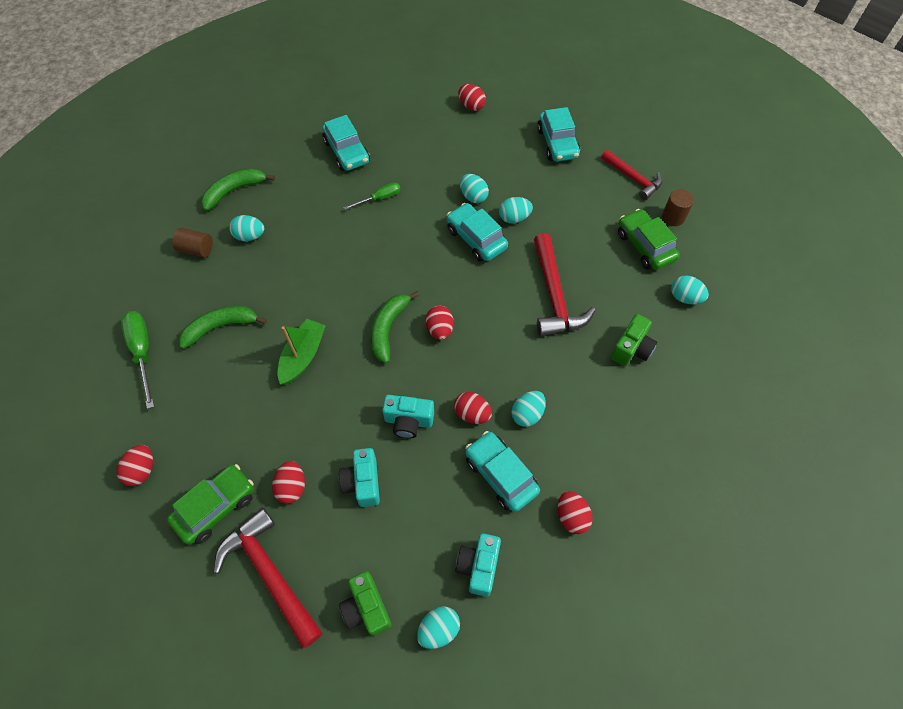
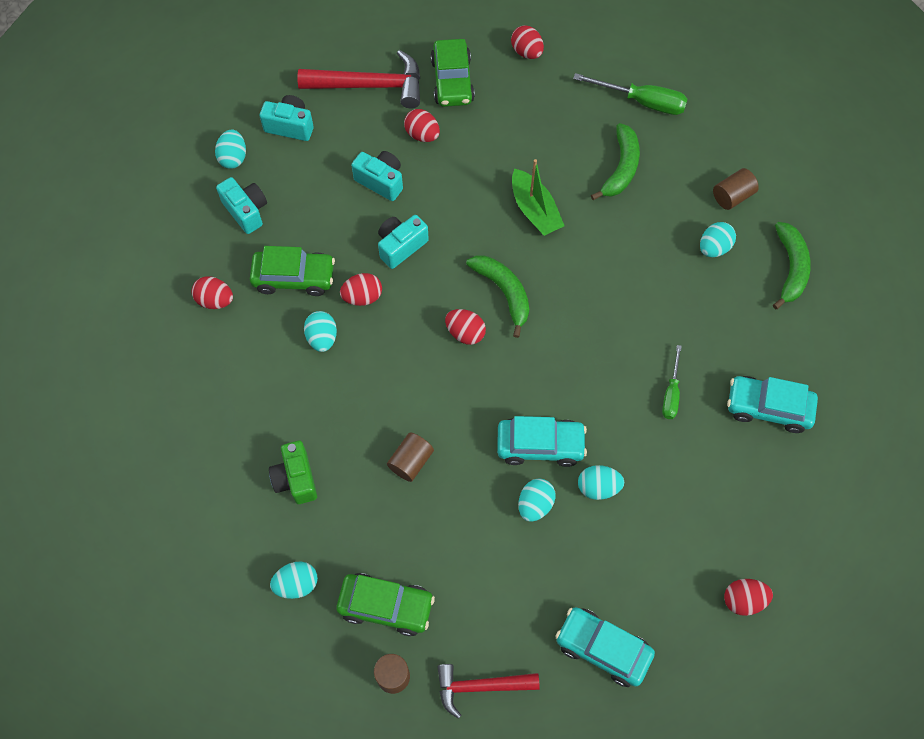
camera: 130 degrees right, 5 degrees up
green camera [339,571,391,636] -> turquoise camera [259,95,314,141]
turquoise car [465,431,540,512] -> green car [250,246,335,296]
red hammer [534,233,596,336] -> brown cylinder [387,432,434,482]

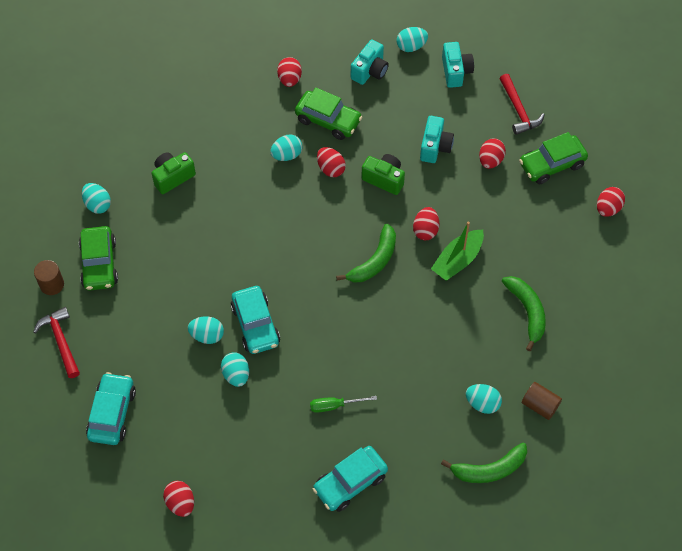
camera: 70 degrees right, 5 degrees down
green car [250,246,335,296] -> green car turned 45 degrees counterclockwise [295,87,362,140]
red hammer [297,50,420,109] -> red hammer [499,74,545,135], size x0.66
turquoise camera [378,215,429,269] -> green camera [361,154,405,195]
brown cylinder [387,432,434,482] -> none
red egg [445,309,486,345] -> red egg moved to [413,207,439,240]
green screwdriver [573,73,687,115] -> none
green banana [591,123,640,200] -> green banana turned 105 degrees counterclockwise [502,276,546,351]
turquoise car [727,376,818,433] -> turquoise car turned 120 degrees counterclockwise [313,446,388,512]

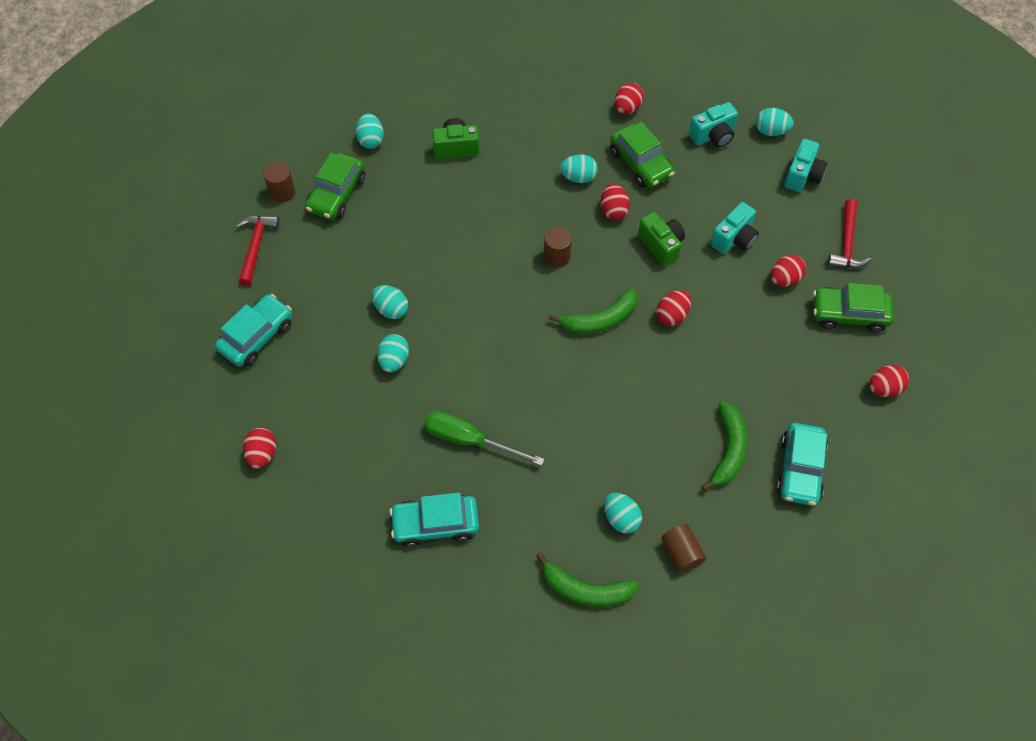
camera: 30 degrees right, 0 degrees up
turquoise car [231,286,280,354] -> turquoise car moved to [776,423,828,506]
green screwdriver [310,396,377,413] -> green screwdriver [424,411,544,466], size x1.62
green boat [431,221,484,281] -> none
none -> brown cylinder [544,227,572,268]

